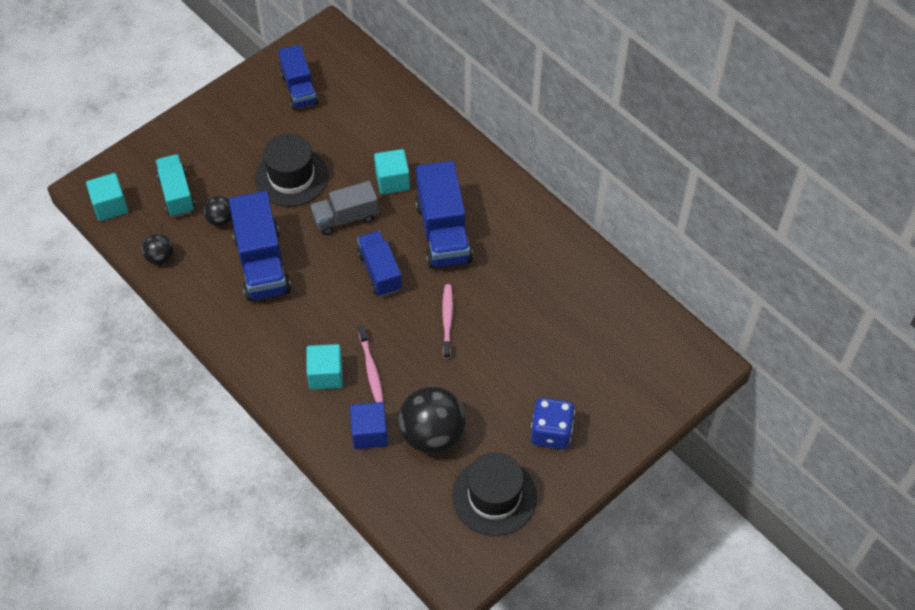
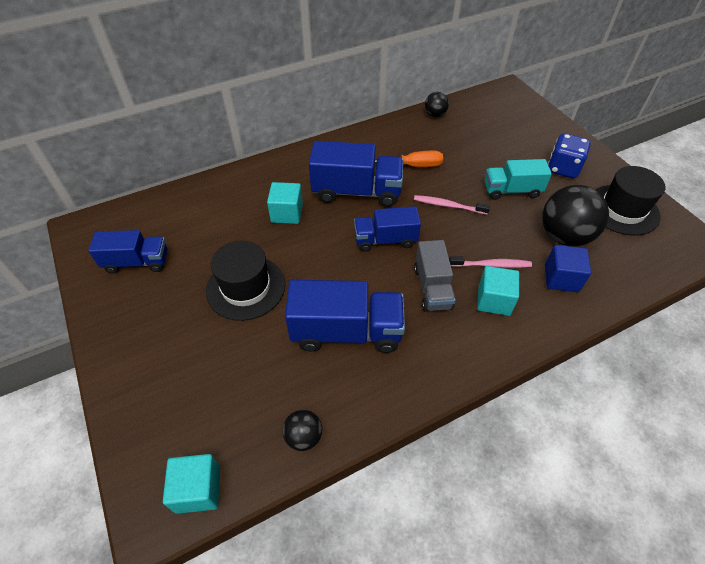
camera: 75 degrees left, 5 degrees down
turquoise truck [156,154,195,217] -> turquoise truck moved to [485,159,552,200]
black ball [204,196,232,226] -> black ball moved to [425,92,449,117]
grey truck [311,181,379,235] -> grey truck moved to [414,240,456,312]
none -> orange screwdriver [375,151,443,167]

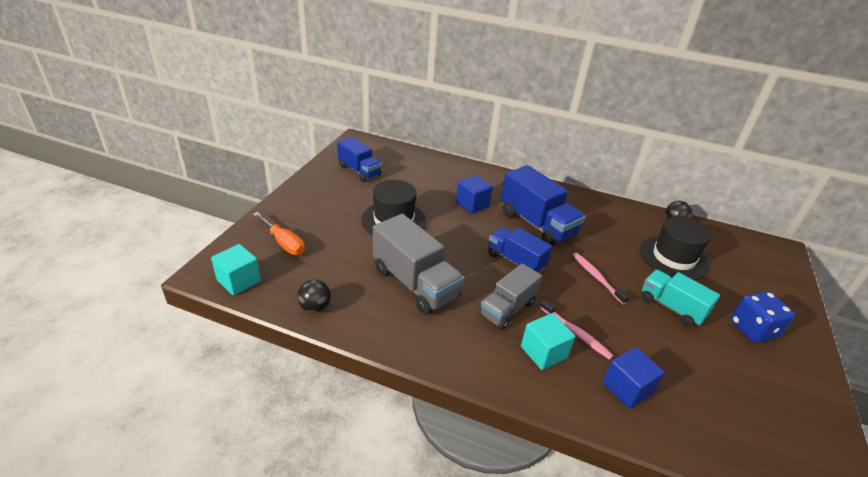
camera: 45 degrees right, 15 degrees down
turquoise cube [267,182,303,224] -> blue cube [456,175,493,214]
blue truck [285,280,405,353] -> grey truck [373,214,464,315]
orange screwdriver [375,151,443,167] -> orange screwdriver moved to [253,212,305,255]
black ball [542,185,609,247] -> none
black hat [595,166,665,236] -> black hat moved to [640,216,711,280]

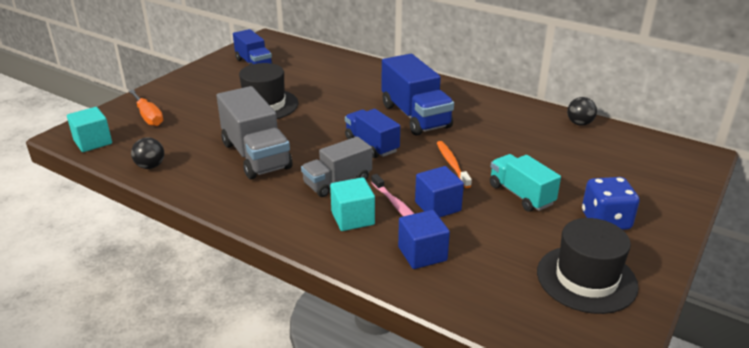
camera: 15 degrees right, 5 degrees down
blue cube [456,175,493,214] -> blue cube moved to [415,166,464,217]
pink toothbrush [573,253,629,305] -> orange toothbrush [437,141,472,188]
black hat [640,216,711,280] -> black hat moved to [537,218,639,314]

